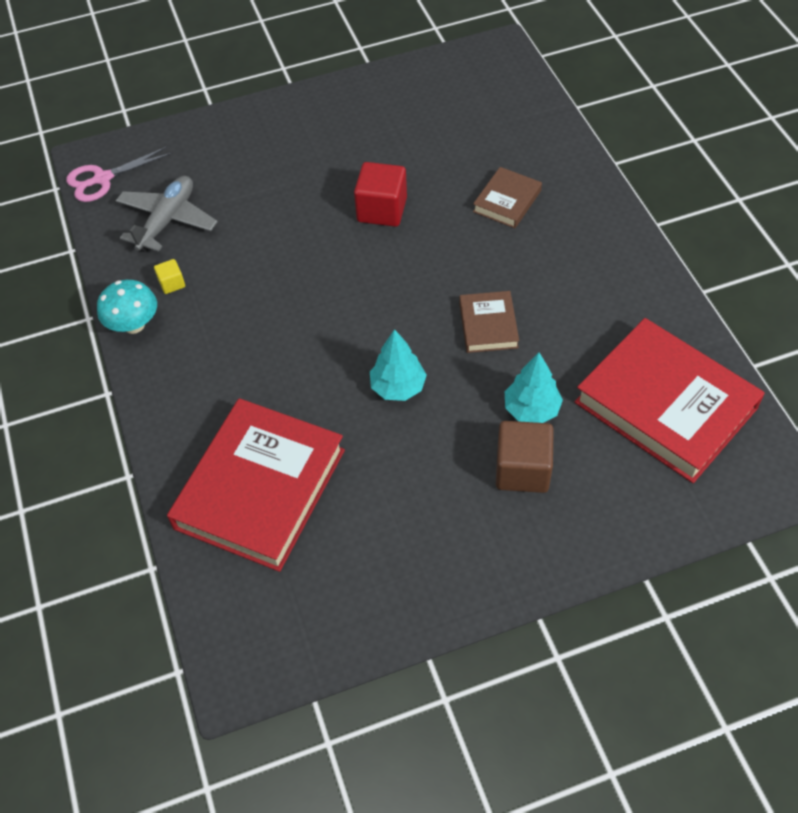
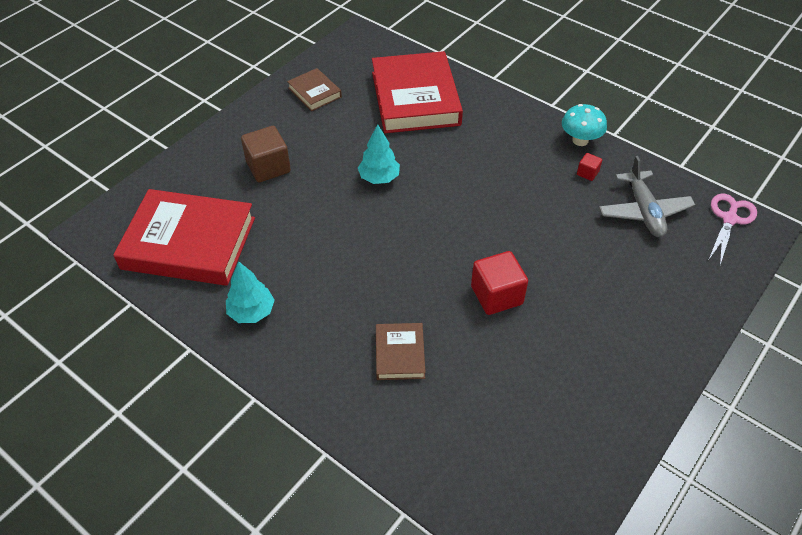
camera: 145 degrees right, 5 degrees down
yellow cube [154,259,185,294] -> red cube [577,153,602,181]
brown book [459,291,519,353] -> brown book moved to [287,68,342,111]
turquoise tree [505,353,563,423] -> turquoise tree moved to [226,261,274,323]

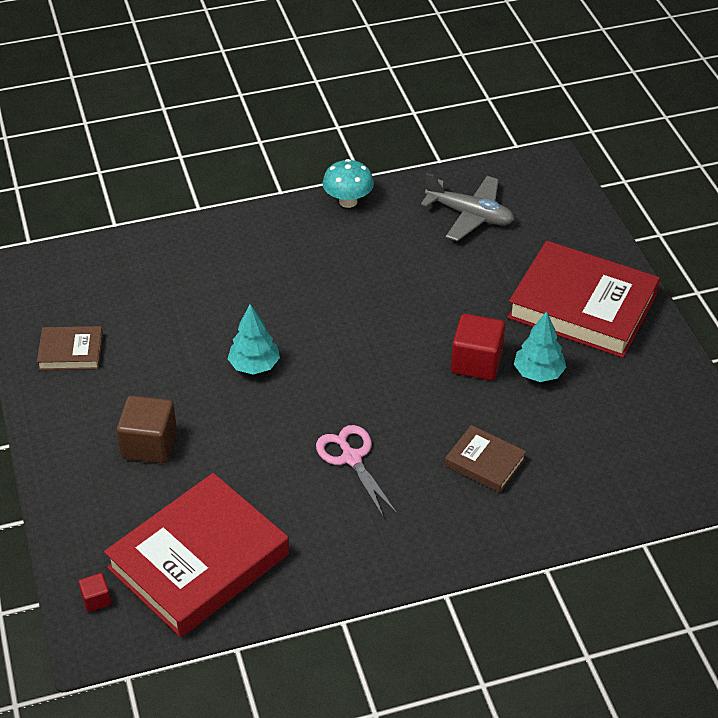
camera: 55 degrees left, 5 degrees down
turquoise tree [226,261,274,323] -> turquoise tree moved to [514,311,566,382]
red book [372,51,463,133] -> red book moved to [507,241,660,358]
red cube [577,153,602,181] -> red cube moved to [78,573,111,612]
pink scissors [709,193,757,265] -> pink scissors moved to [316,425,397,518]

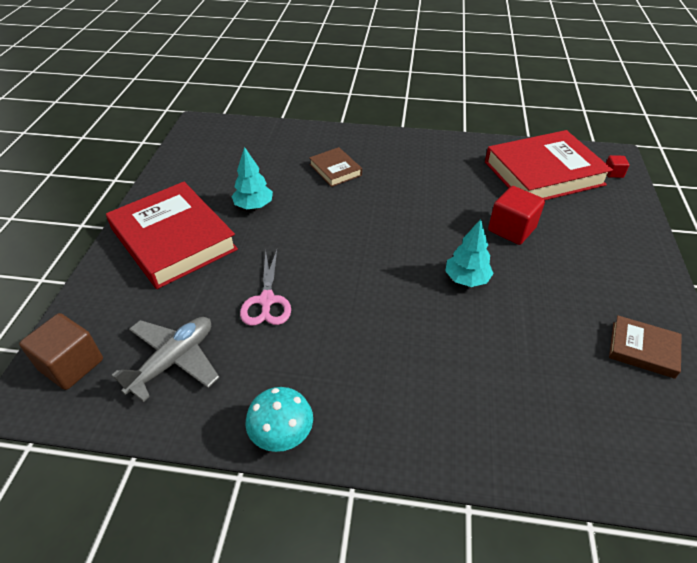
camera: 155 degrees left, 0 degrees up
brown cube [117,395,177,464] -> brown cube moved to [19,313,103,390]
pink scissors [316,425,397,518] -> pink scissors moved to [240,250,291,326]
grey plane [421,173,515,241] -> grey plane turned 75 degrees clockwise [111,317,219,402]
red cube [451,314,505,380] -> red cube moved to [488,186,545,245]

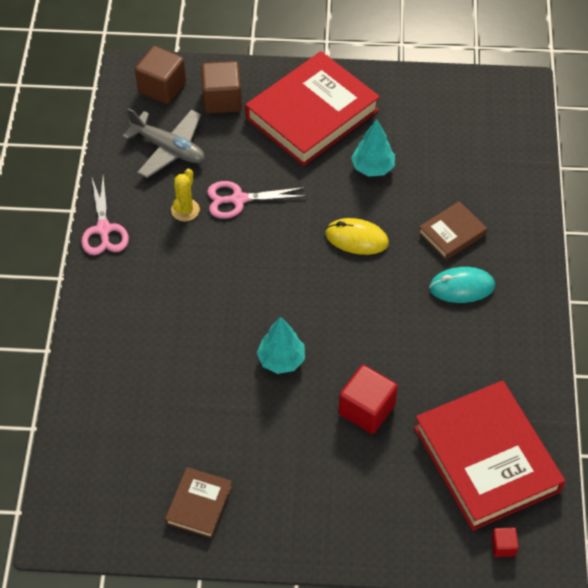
camera: 85 degrees right, 10 degrees up
turquoise mushroom [245,387,313,452] -> pink scissors [81,176,129,255]
none -> yellow cactus [171,169,200,221]
none -> brown cube [201,61,242,114]
none -> yellow mouse [325,218,389,255]
none -> turquoise mouse [429,267,495,303]

